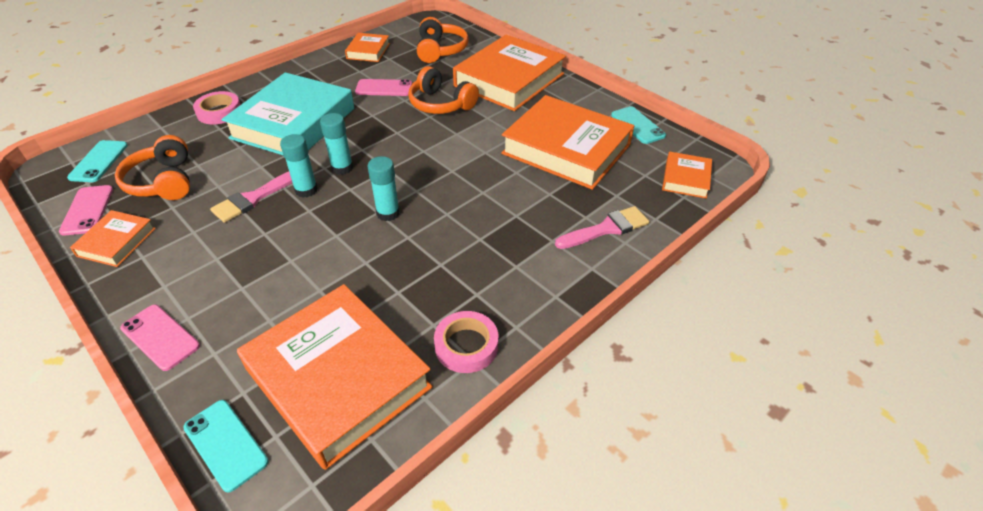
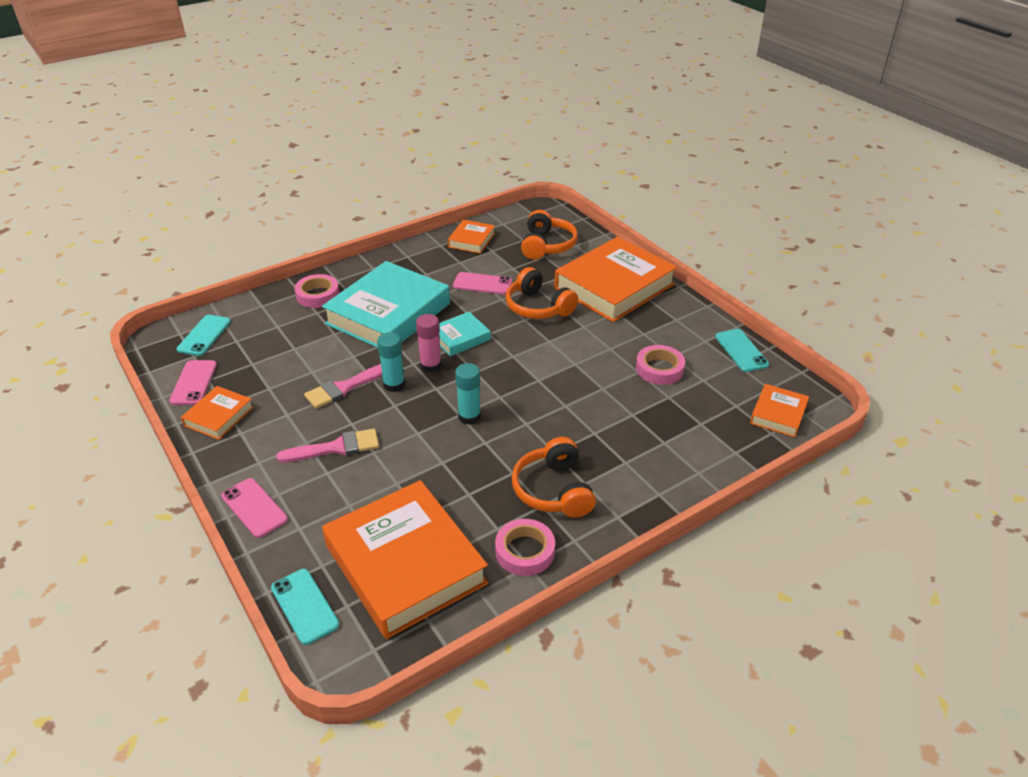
camera: 10 degrees right, 5 degrees down
orange headphones [115,135,190,200] -> orange headphones moved to [512,437,596,518]
turquoise glue stick [320,113,353,175] -> pink glue stick [416,314,442,373]
orange book [501,95,634,190] -> pink tape [636,345,685,385]
pink brush [555,206,649,249] -> pink brush moved to [276,428,379,462]
none -> turquoise book [439,312,491,356]

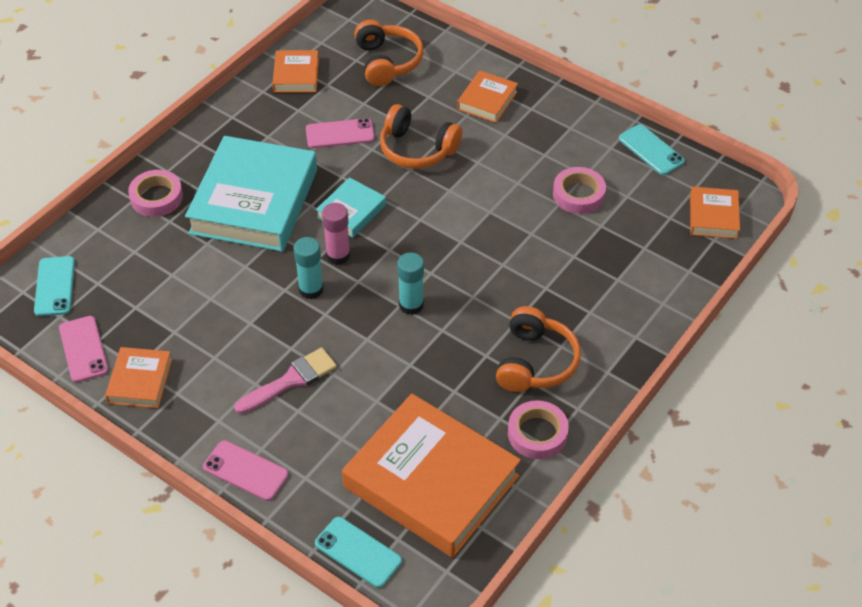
camera: 20 degrees left, 10 degrees up
pink brush [304,364,382,409] -> none
orange headphones [512,437,596,518] -> orange headphones turned 135 degrees counterclockwise [496,306,581,392]
orange book [554,237,677,322] -> orange book [457,70,518,123], size x0.47

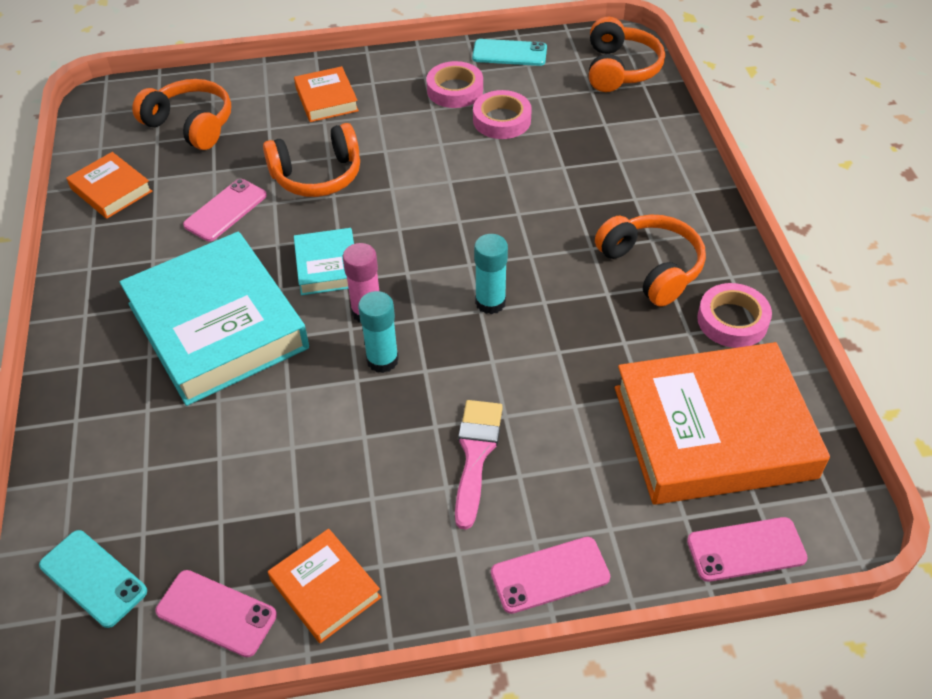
camera: 45 degrees left, 0 degrees up
pink tape [128,170,183,217] -> pink tape moved to [426,61,483,108]
turquoise phone [315,517,402,588] -> pink phone [687,517,808,582]
orange book [690,187,740,239] -> orange headphones [589,17,665,92]

